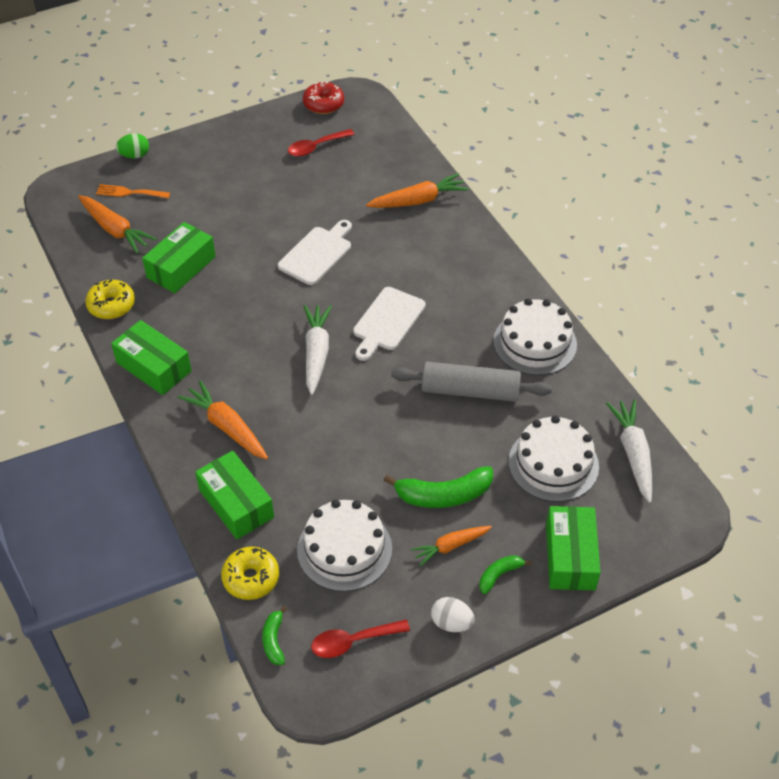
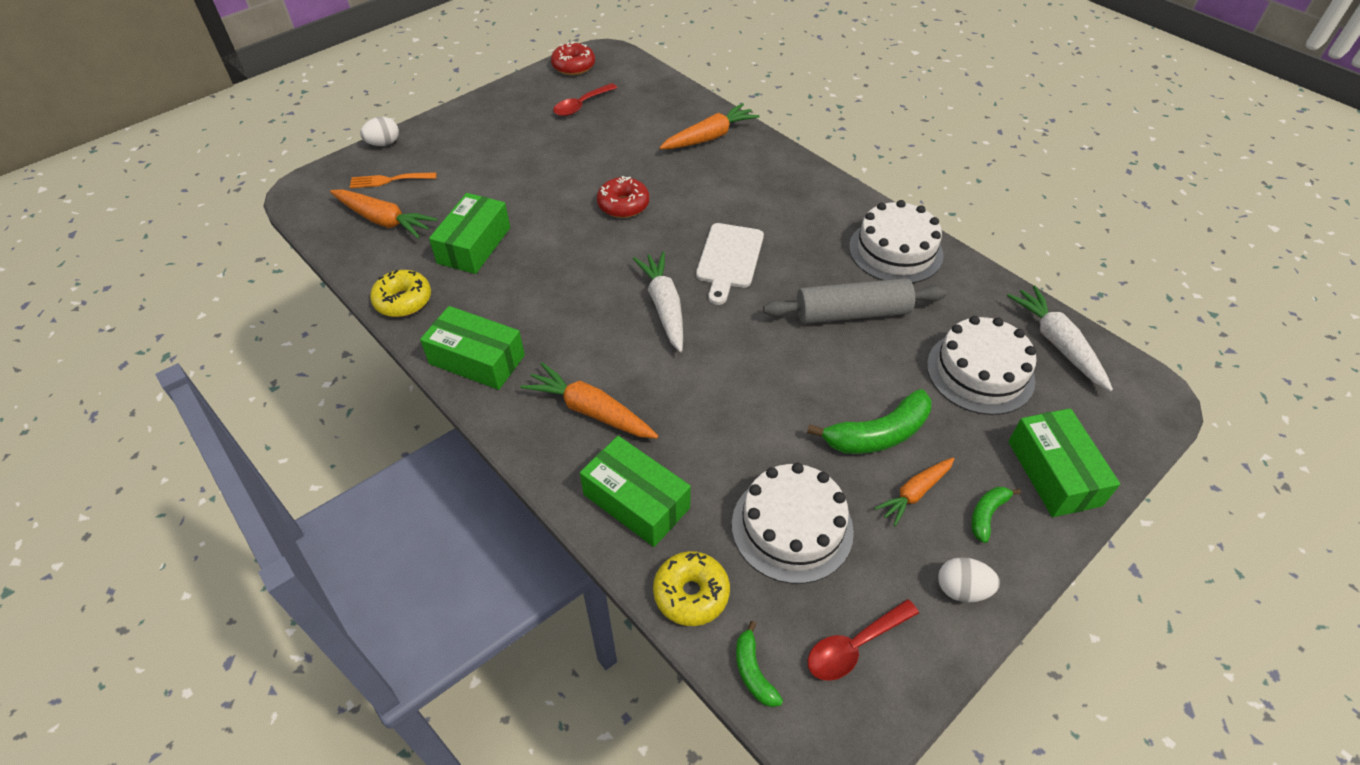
camera: 15 degrees left, 0 degrees up
green egg [116,133,149,158] -> white egg [360,117,399,146]
white cutting board [278,220,352,285] -> red donut [597,176,649,218]

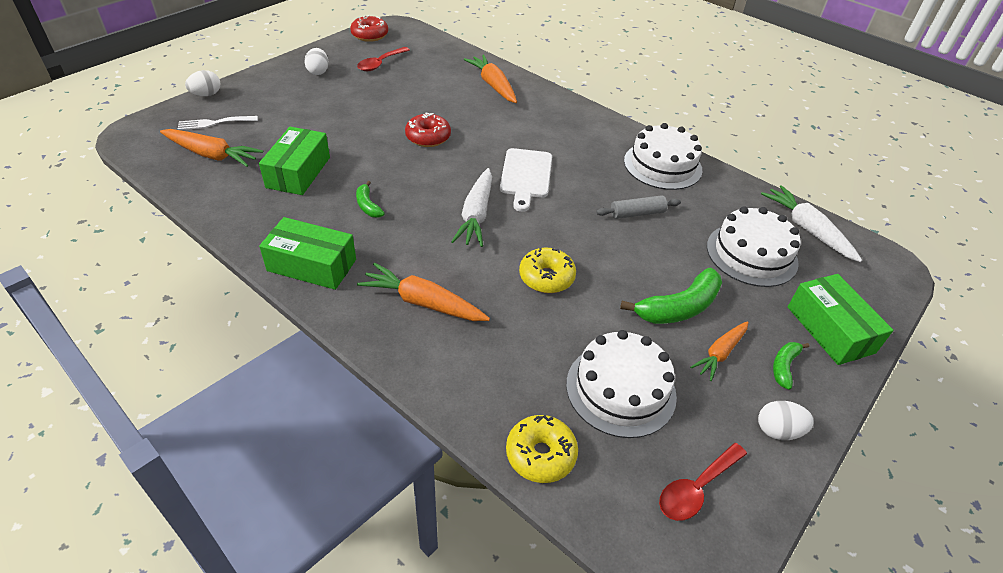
camera: 10 degrees left, 5 degrees down
orange fork [350,172,437,188] -> white fork [178,116,258,130]
yellow donut [370,270,431,317] -> yellow donut moved to [519,248,576,293]
green box [580,436,691,547] -> none
white carrot [633,252,683,352] -> white carrot turned 150 degrees counterclockwise [451,168,492,247]
orange carrot [659,103,759,149] -> orange carrot turned 75 degrees counterclockwise [464,55,517,103]
green banana [736,621,783,707] -> green banana moved to [356,181,384,218]
grey rolling pin [763,278,947,324] -> grey rolling pin [596,195,681,219], size x0.57
none -> white egg [304,48,329,75]

